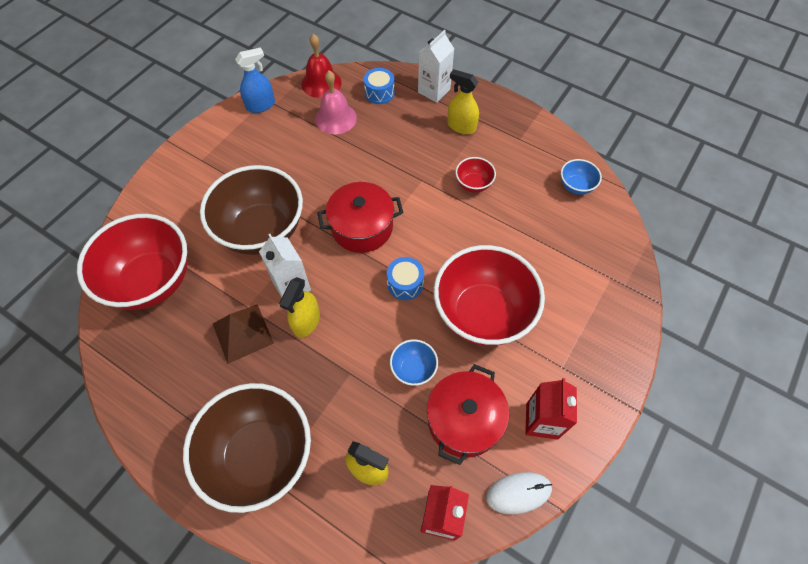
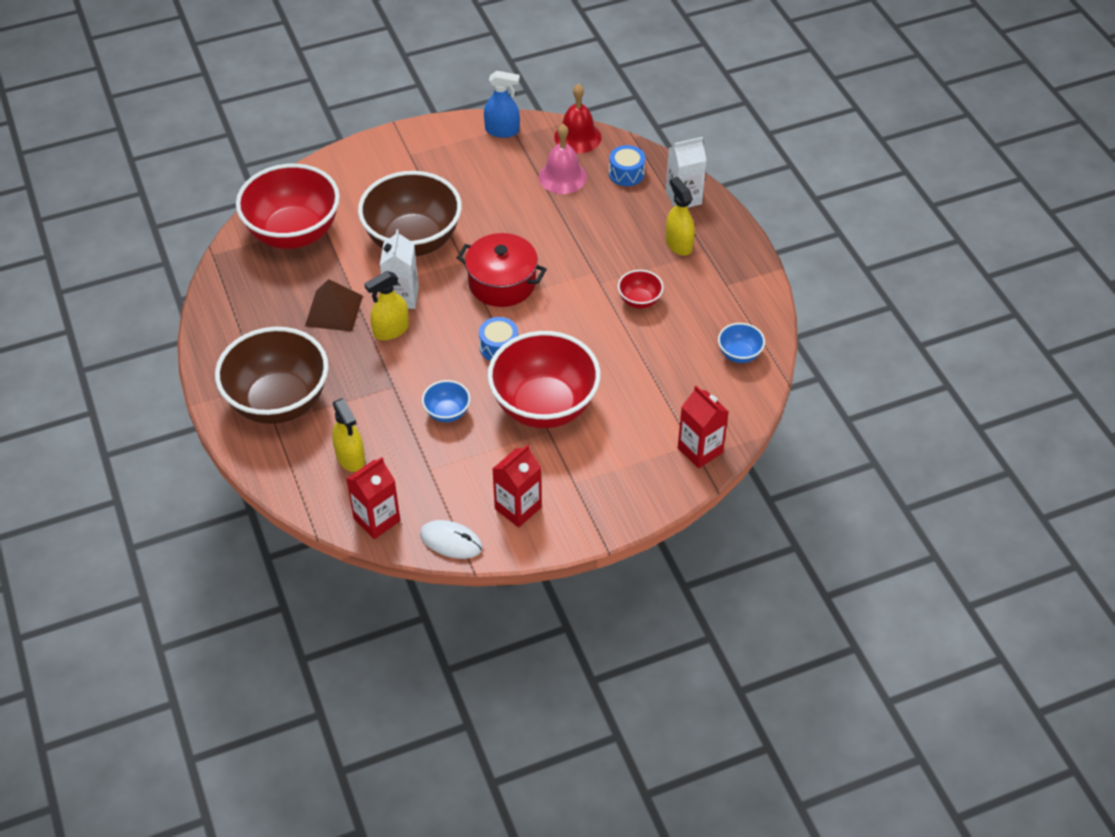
camera: 35 degrees right, 10 degrees down
red pot [427,364,509,465] -> none
none -> red carton [678,385,729,468]

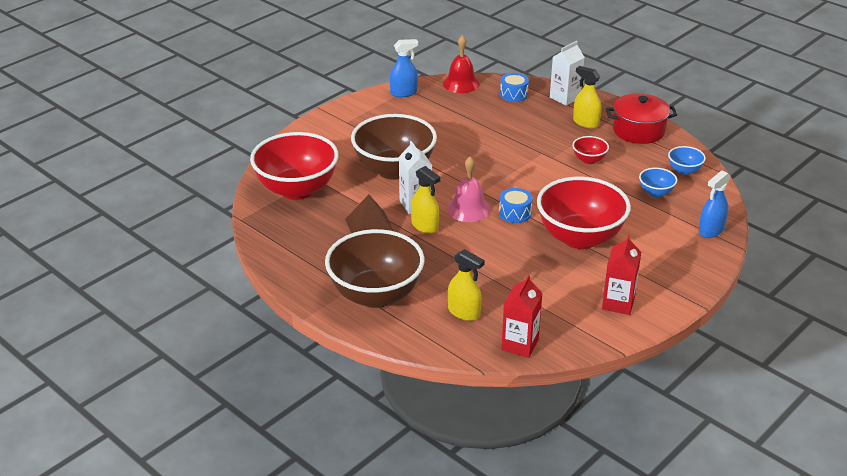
camera: 25 degrees left, 15 degrees down
yellow spray bottle [364,271,409,340] -> yellow spray bottle turned 75 degrees counterclockwise [411,166,441,234]
white mouse [420,520,483,559] -> none
blue bowl [422,380,470,422] -> blue bowl moved to [639,168,677,197]
red pot [457,233,547,307] -> red pot moved to [606,93,677,144]
pink bell [539,124,587,194] -> pink bell moved to [447,157,490,222]
red carton [678,385,729,468] -> blue spray bottle [699,171,731,238]

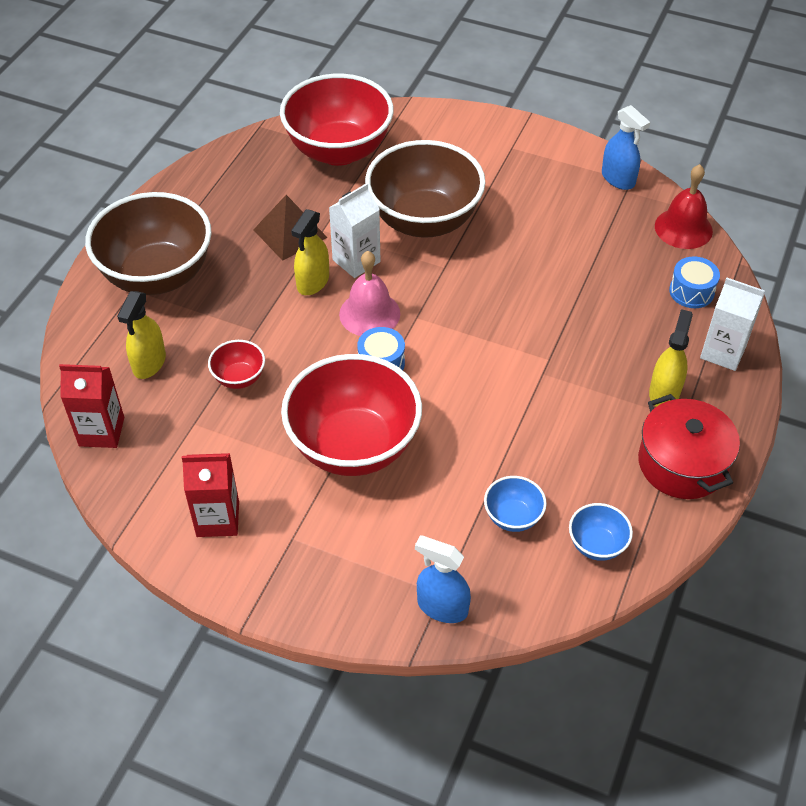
camera: 70 degrees right, 15 degrees up
red bowl [572,136,609,164] -> red bowl moved to [208,340,265,389]

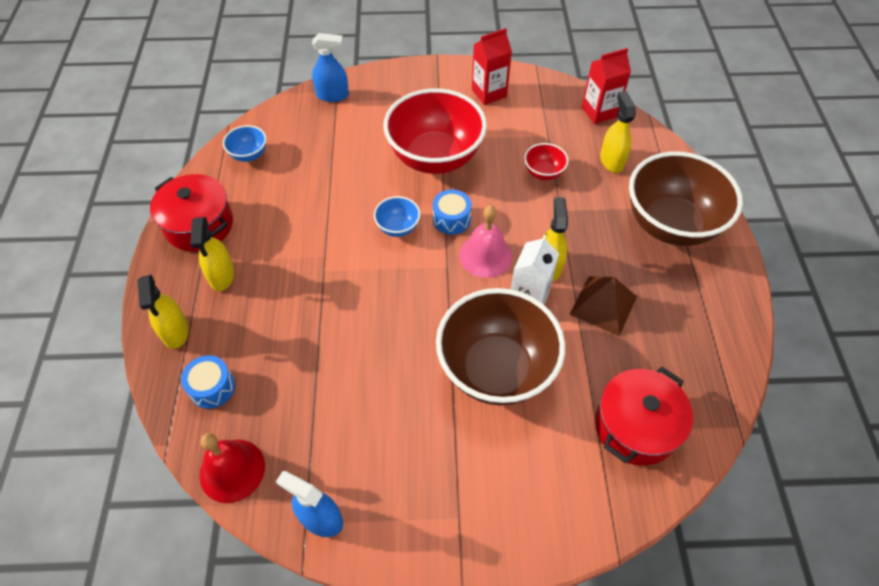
camera: 155 degrees right, 5 degrees up
red bowl [280,74,394,166] -> red pot [595,367,693,466]
blue bowl [484,476,547,532] -> blue bowl moved to [374,196,420,237]
white carton [700,278,765,371] -> yellow spray bottle [137,275,189,349]

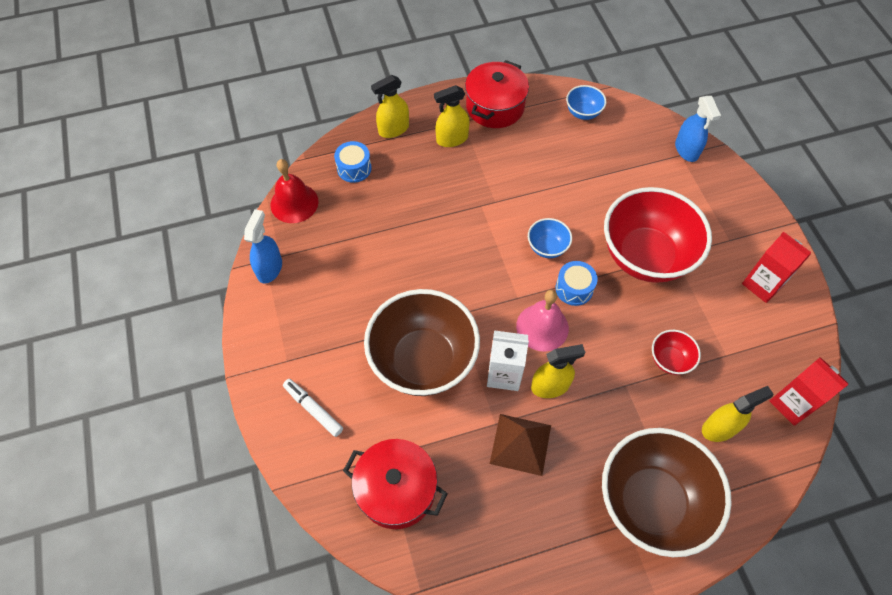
camera: 75 degrees right, 5 degrees up
none -> white marker [283,379,343,437]

